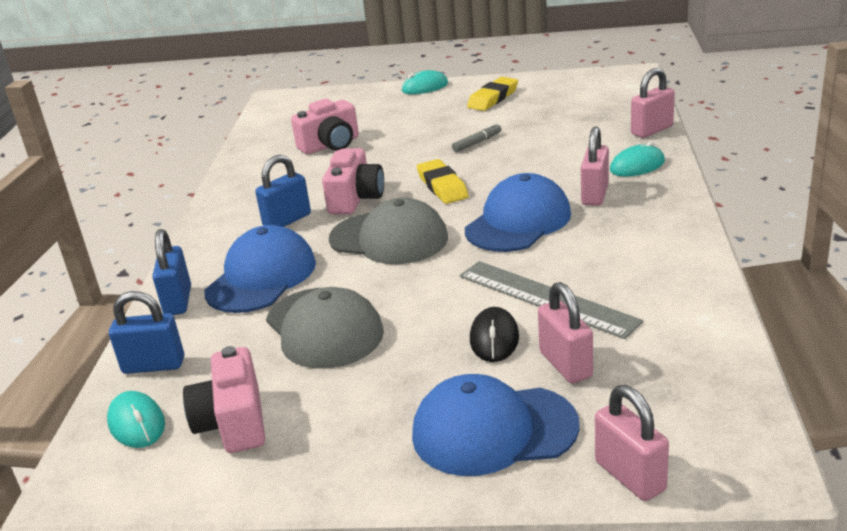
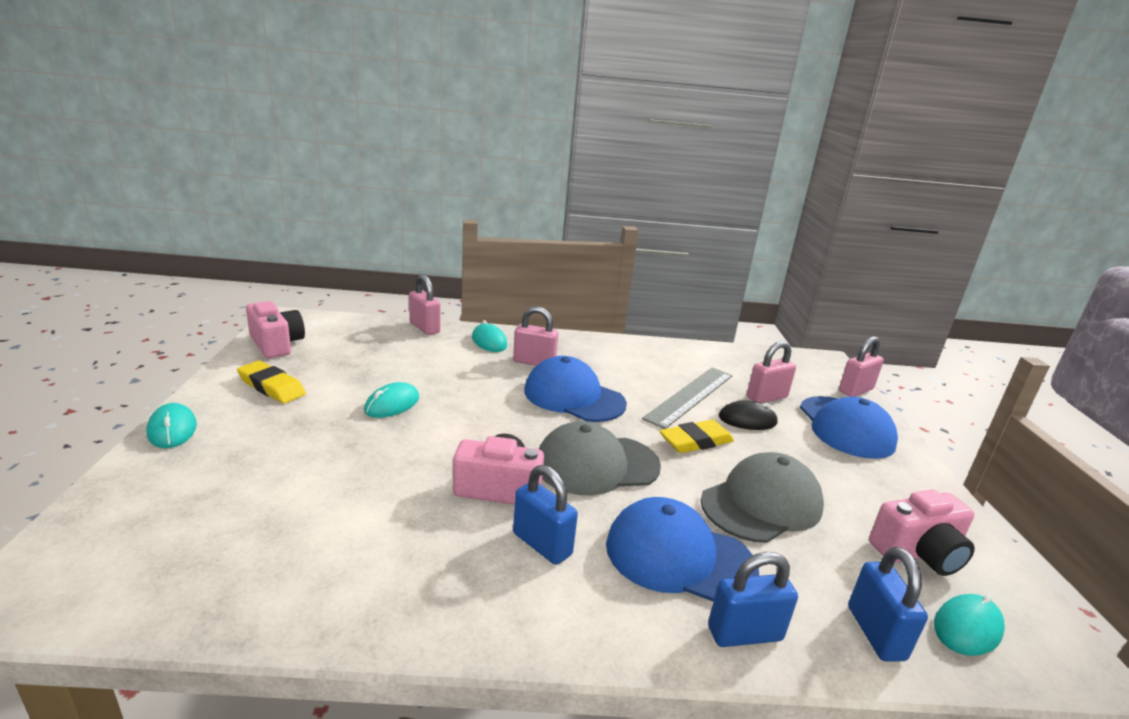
camera: 100 degrees left, 5 degrees down
pink camera [291,99,359,154] -> pink camera moved to [246,301,305,358]
grey cap [329,197,448,264] -> grey cap turned 120 degrees counterclockwise [539,421,661,495]
yellow eraser [417,159,469,204] -> yellow eraser moved to [660,420,734,453]
grey marker [452,123,502,152] -> turquoise mouse [364,382,419,418]

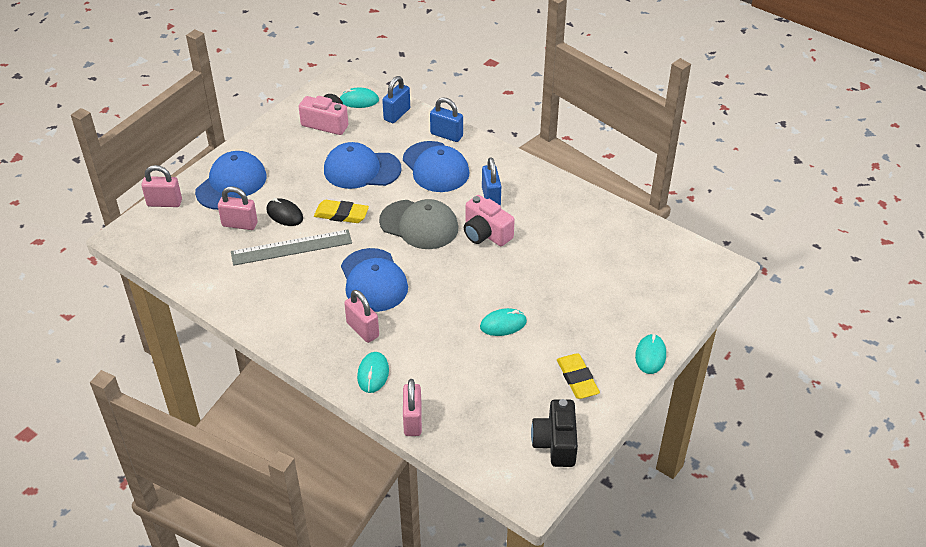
camera: 140 degrees left, 20 degrees up
pink camera [246,301,305,358] -> black camera [531,399,578,467]
grey cap [700,452,824,543] -> blue cap [324,142,402,189]

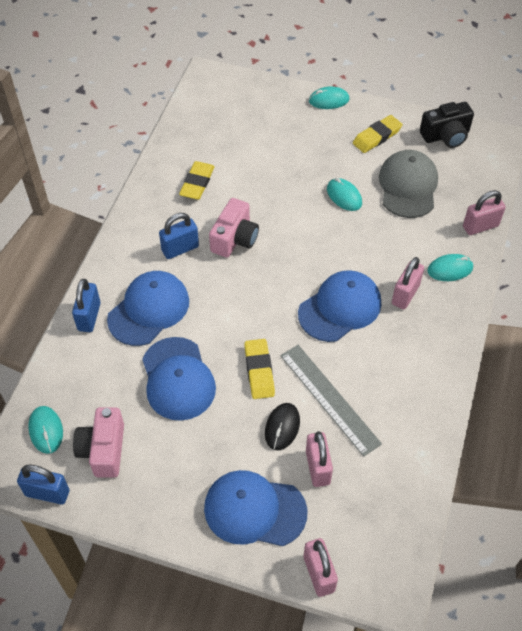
camera: 110 degrees left, 10 degrees up
grey cap [379,199,458,249] -> grey cap moved to [379,150,438,218]
blue padlock [382,76,410,123] -> blue padlock moved to [17,465,70,505]
none -> yellow eraser [179,161,215,200]

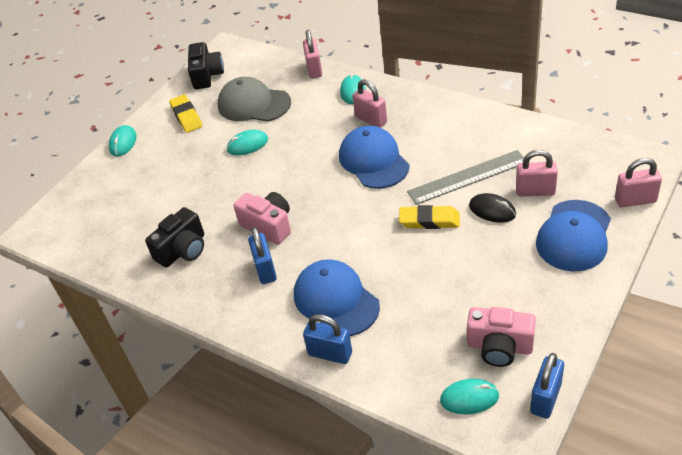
camera: 70 degrees left, 10 degrees down
blue cap [142,337,216,421] -> none
yellow eraser [179,161,215,200] -> black camera [145,207,204,268]

